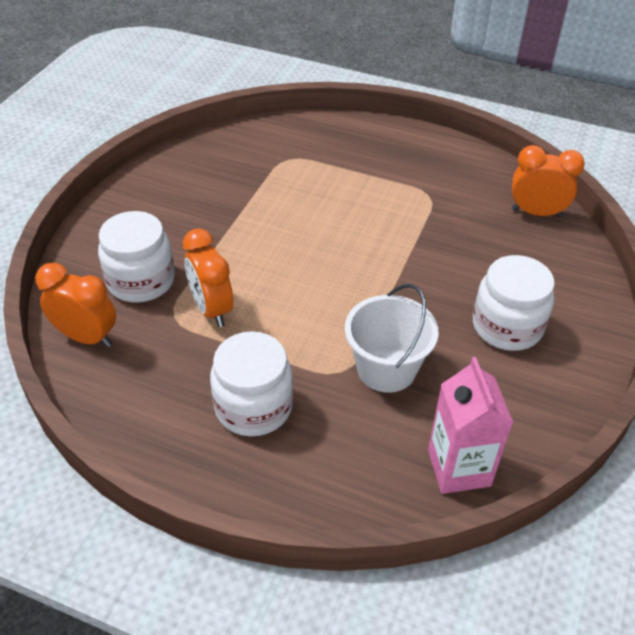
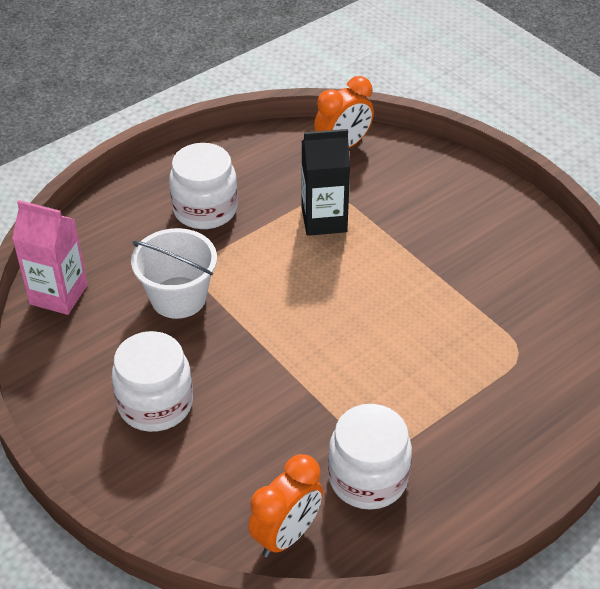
camera: 120 degrees right, 0 degrees up
white jar [98,211,175,303] -> white jar moved to [328,404,412,510]
orange clock [183,228,233,327] -> black carton [302,129,350,236]

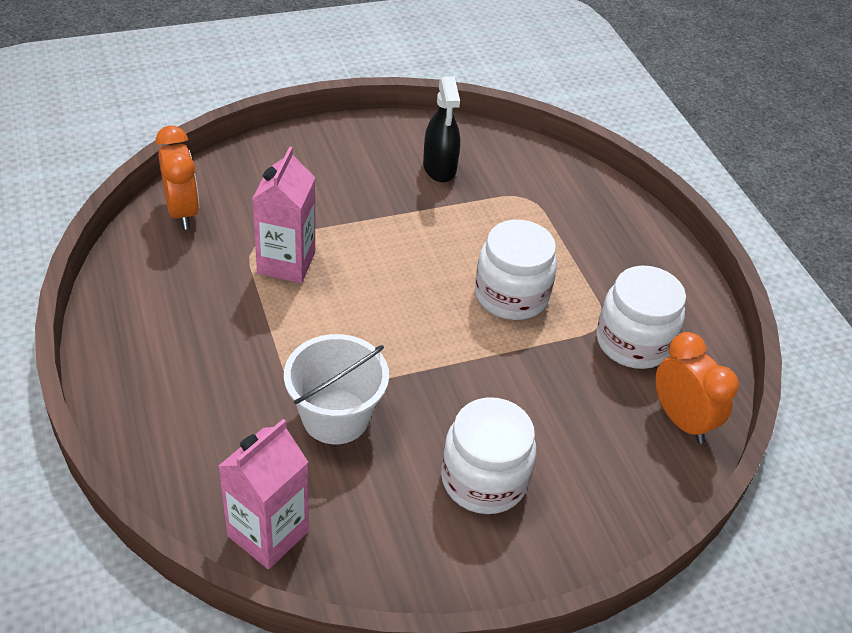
camera: 75 degrees left, 0 degrees up
white jar [169,143,238,229] -> white jar moved to [475,220,557,320]
black carton [302,129,350,236] -> pink carton [252,147,315,283]
none -> black spray bottle [423,76,460,182]

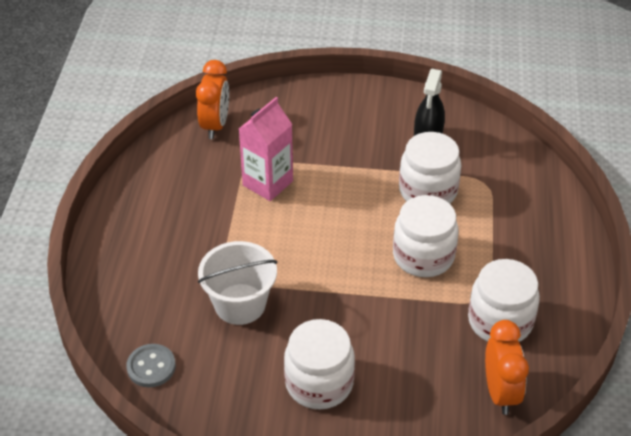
camera: 30 degrees right, 0 degrees up
pink carton [218,419,309,569] -> grey button [126,344,176,387]
none -> white jar [399,132,461,204]

